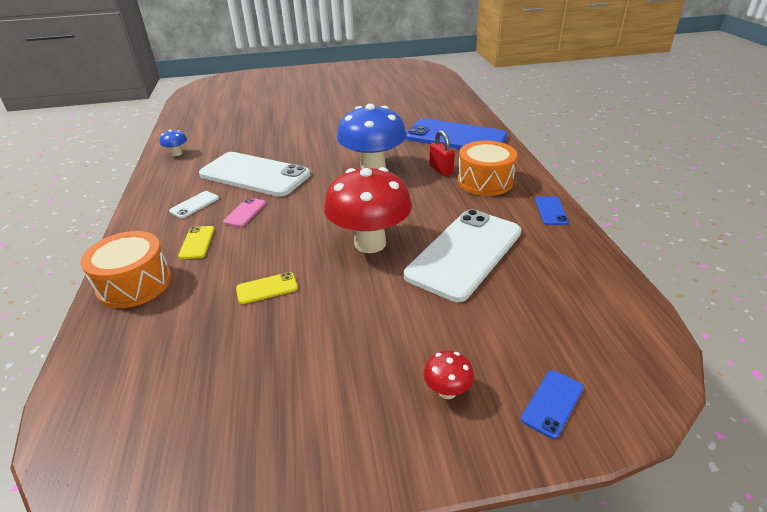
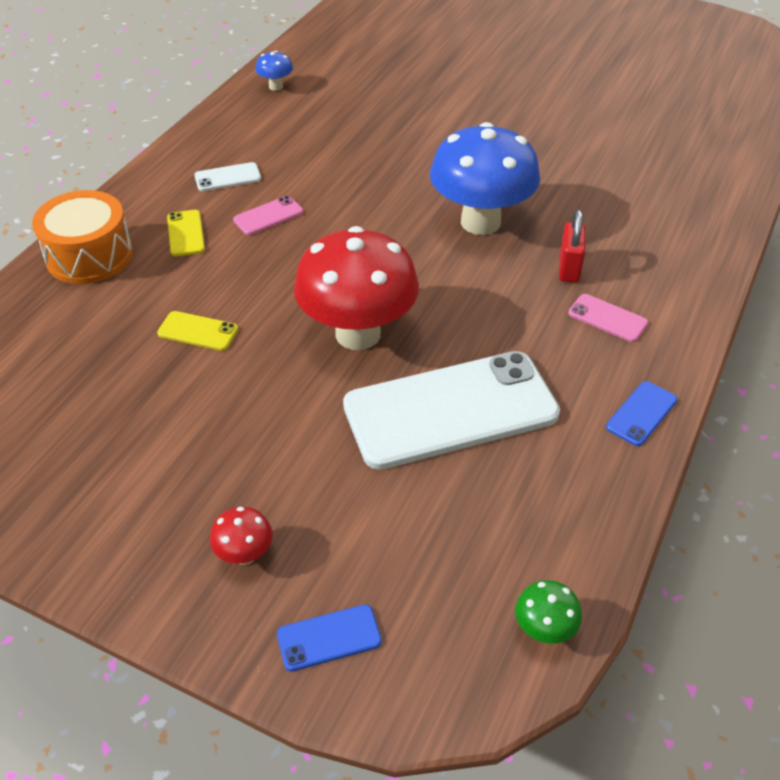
camera: 35 degrees right, 10 degrees up
yellow phone [178,226,215,259] -> yellow phone turned 45 degrees counterclockwise [167,210,205,256]
white phone [199,152,310,197] -> none
blue phone [406,118,507,149] -> none
orange drum [458,141,517,196] -> pink phone [568,294,648,342]
none -> green mushroom [515,580,582,644]

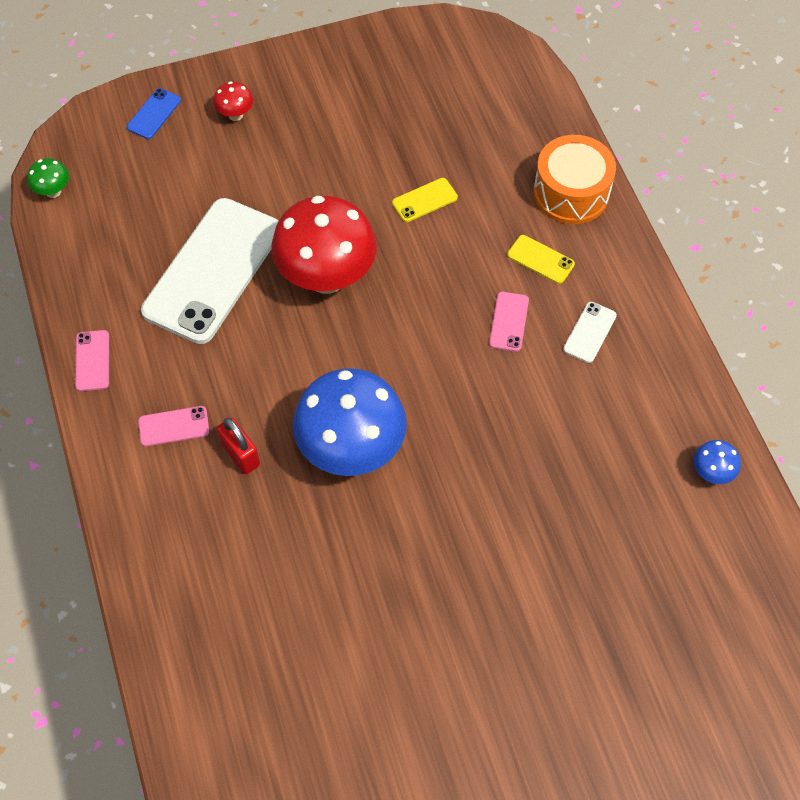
camera: 135 degrees right, 15 degrees up
blue phone [606,381,677,446] -> pink phone [75,330,109,391]

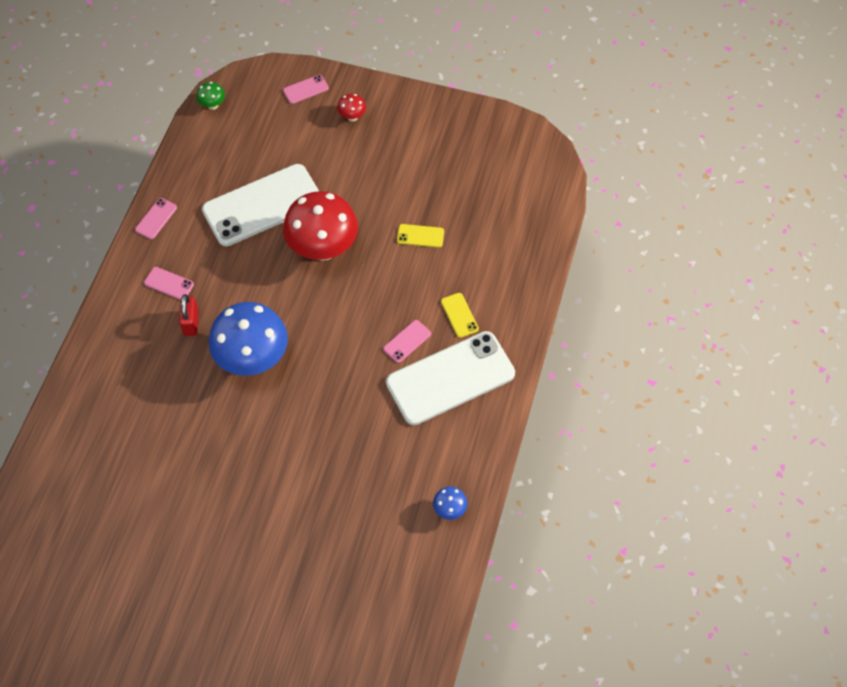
camera: 35 degrees right, 0 degrees up
blue phone [127,88,181,139] -> pink phone [283,75,329,104]
orange drum [534,135,616,224] -> none
white phone [563,302,617,363] -> white phone [386,331,515,425], size x2.49

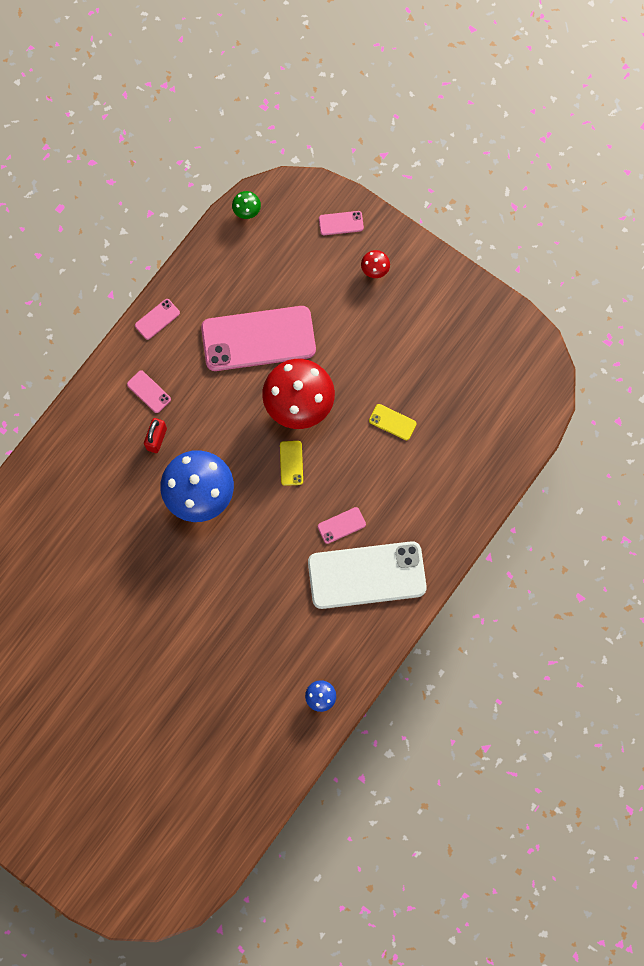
camera: 20 degrees right, 15 degrees up
white phone [202,164,319,246] -> pink phone [201,306,316,371]
yellow phone [441,293,479,338] -> yellow phone moved to [280,441,303,486]

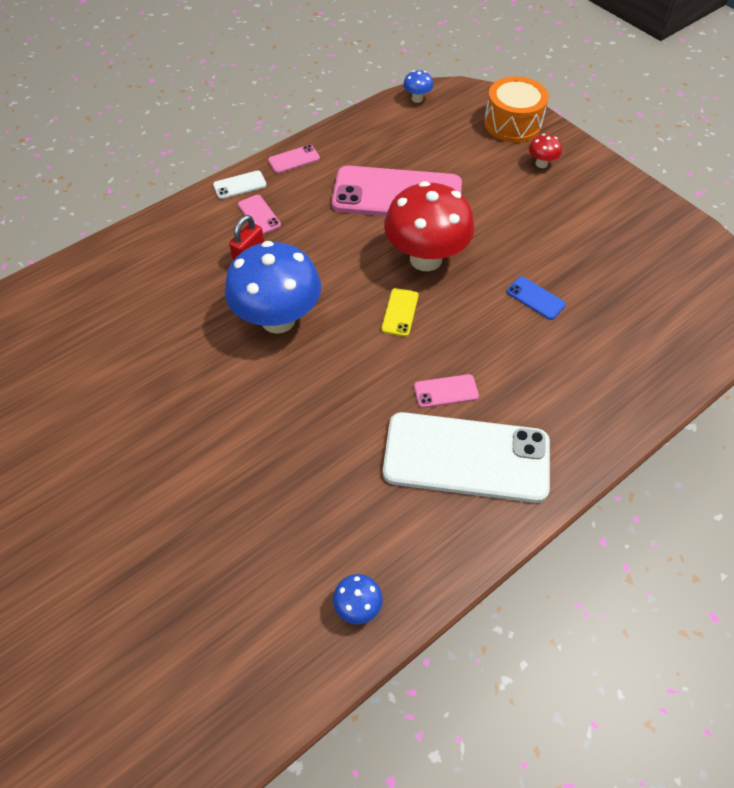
camera: 15 degrees right, 20 degrees down
green mushroom [232,191,261,219] -> blue mushroom [403,70,434,103]
pink phone [319,211,364,235] -> orange drum [484,76,549,142]
yellow phone [369,404,417,440] -> blue phone [506,276,566,320]
none -> white phone [213,171,267,199]

